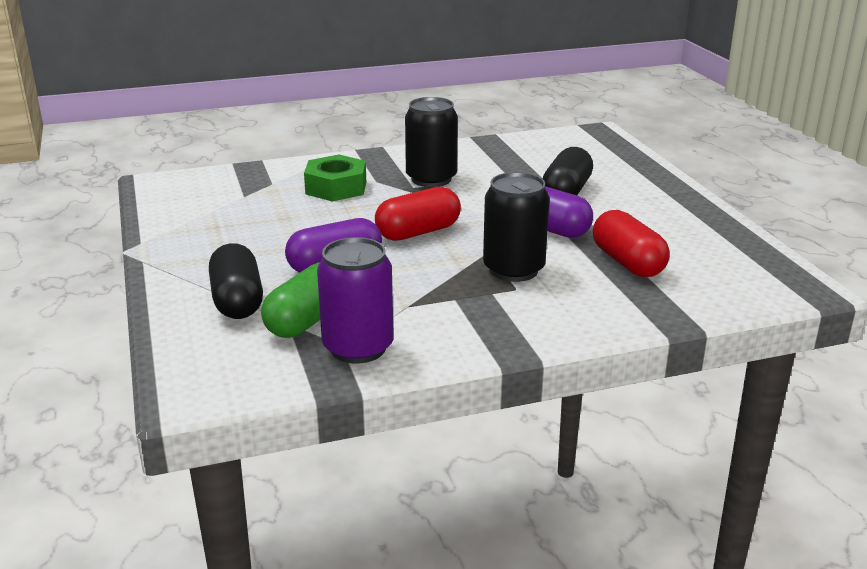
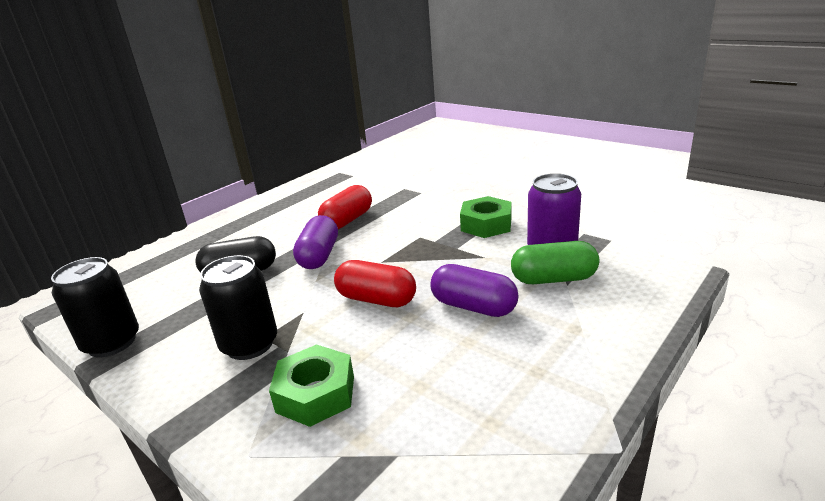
camera: 120 degrees left, 0 degrees up
black capsule [209,243,263,319] -> none
black can [483,172,550,282] -> black can moved to [51,257,139,358]
none -> green nut [460,196,511,238]

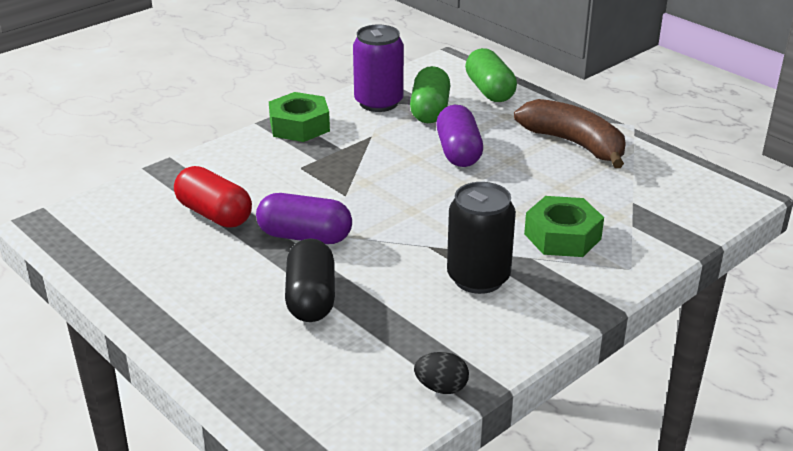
camera: 85 degrees left, 5 degrees up
black can [51,257,139,358] -> black egg [414,352,469,394]
red capsule [334,260,416,307] -> none
purple capsule [430,264,518,317] -> purple capsule turned 45 degrees counterclockwise [436,105,483,167]
none -> green capsule [465,48,517,102]
none -> brown banana [514,99,626,168]

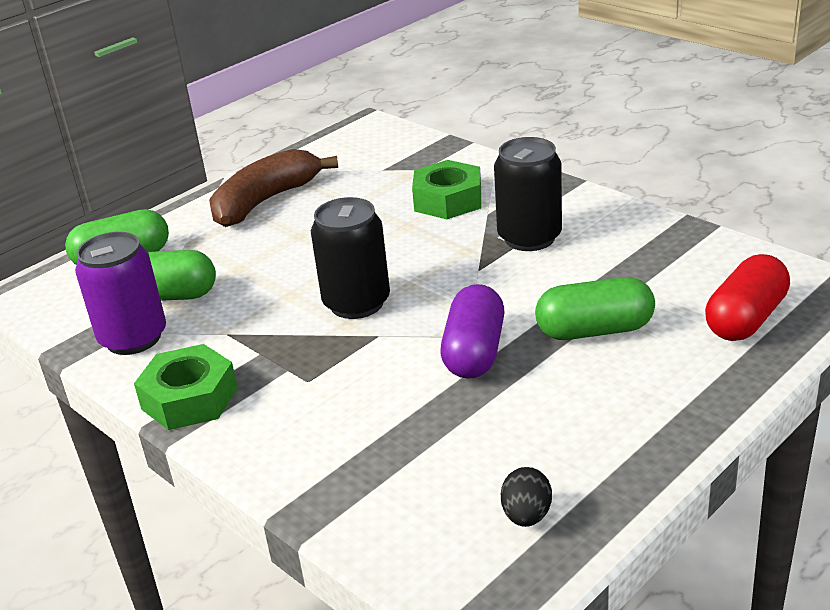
camera: 90 degrees left, 0 degrees up
red capsule [174,166,252,228] -> red capsule moved to [705,254,790,341]
black capsule [285,238,335,322] -> green capsule [535,277,655,340]
black egg [414,352,469,394] -> black egg moved to [501,467,552,527]
purple capsule [436,105,483,167] -> none
none -> black can [311,197,390,319]

